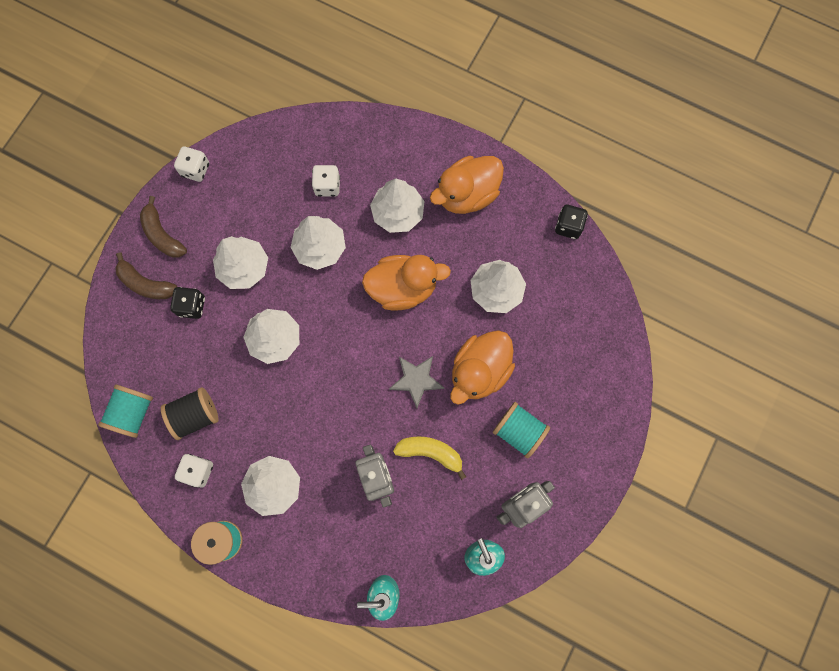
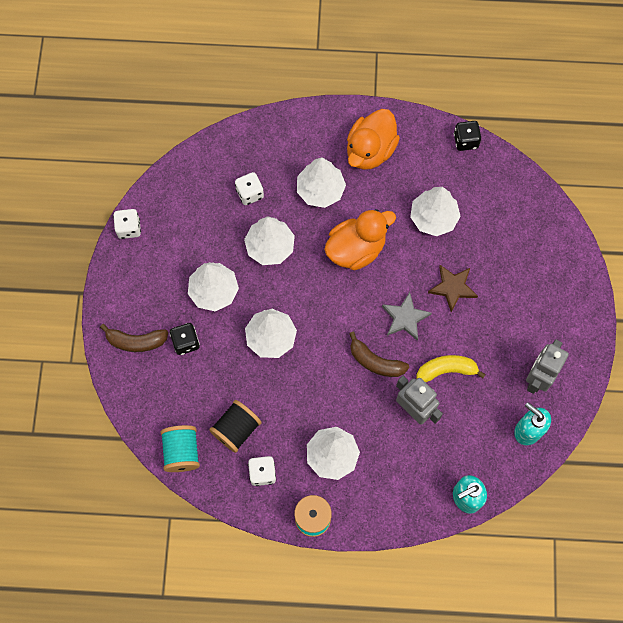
camera: 25 degrees left, 5 degrees down
brown banana [140,196,187,258] -> brown banana moved to [349,332,409,377]
orange duck [451,330,515,405] -> brown star [428,265,478,312]
turquoise spool [493,402,550,458] -> none

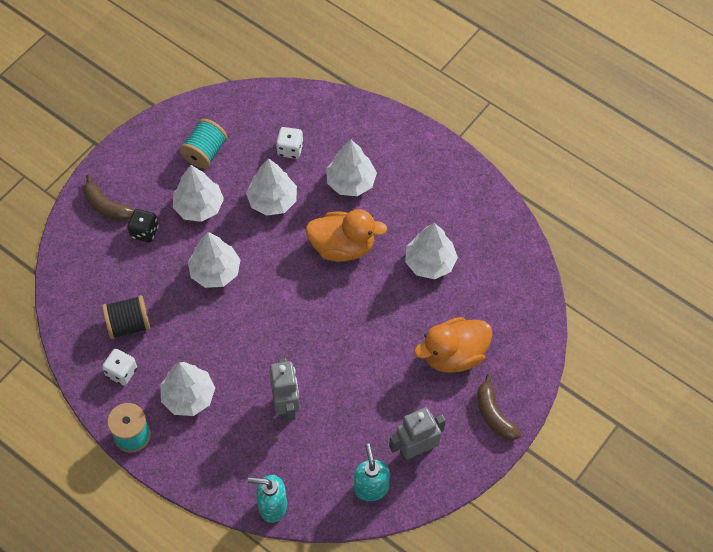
camera: 35 degrees right, 10 degrees down
white dice [113,209,141,239] -> none
turquoise spool [160,425,200,472] -> turquoise spool moved to [180,119,228,169]
orange duck [347,109,400,170] -> orange duck moved to [414,317,492,373]
brown banana [349,332,409,377] -> brown banana moved to [477,374,521,441]
grey star [382,292,432,341] -> none
yellow banana [416,355,486,382] -> none
brown star [428,265,478,312] -> none
black dice [454,121,481,151] -> none

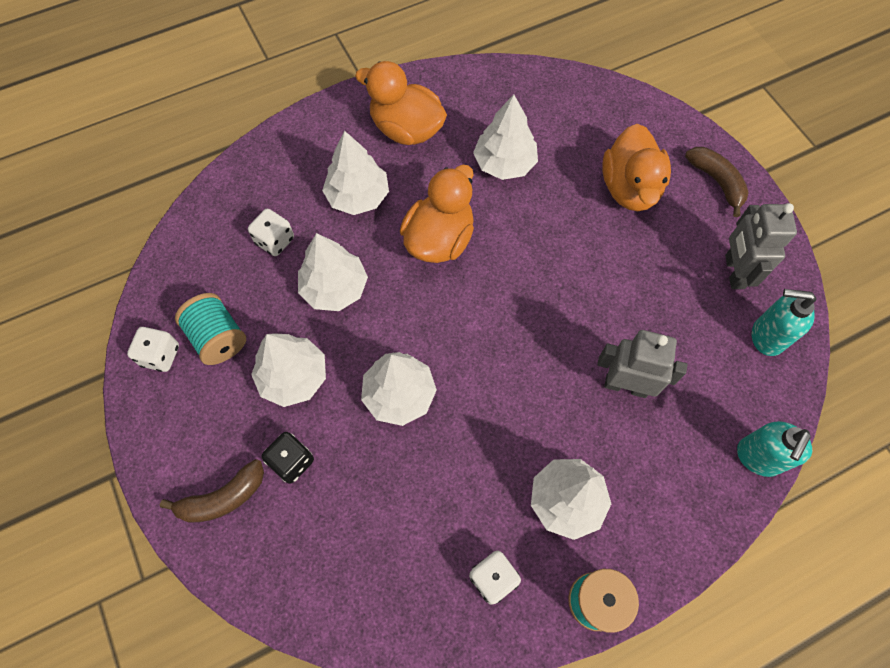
camera: 65 degrees left, 5 degrees up
black spool [102,295,150,339] -> none
brown banana [477,374,521,441] -> brown banana turned 120 degrees counterclockwise [685,147,749,217]
none -> white dice [127,327,179,372]
none -> orange duck [355,61,447,145]

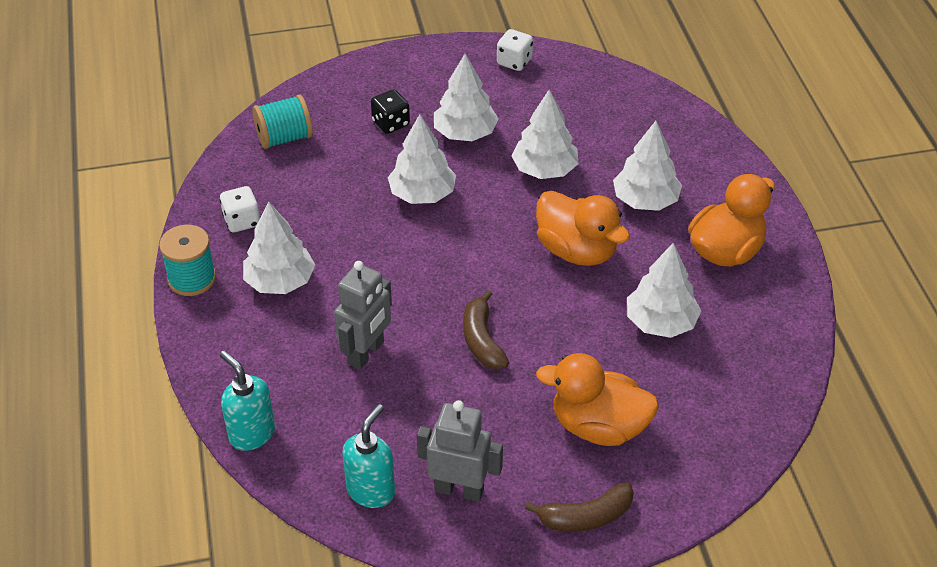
camera: 105 degrees right, 20 degrees down
brown banana [160,459,264,523] -> brown banana moved to [463,290,509,369]
turquoise spool [175,293,246,365] -> turquoise spool moved to [252,94,313,149]
white dice [248,209,294,256] -> none

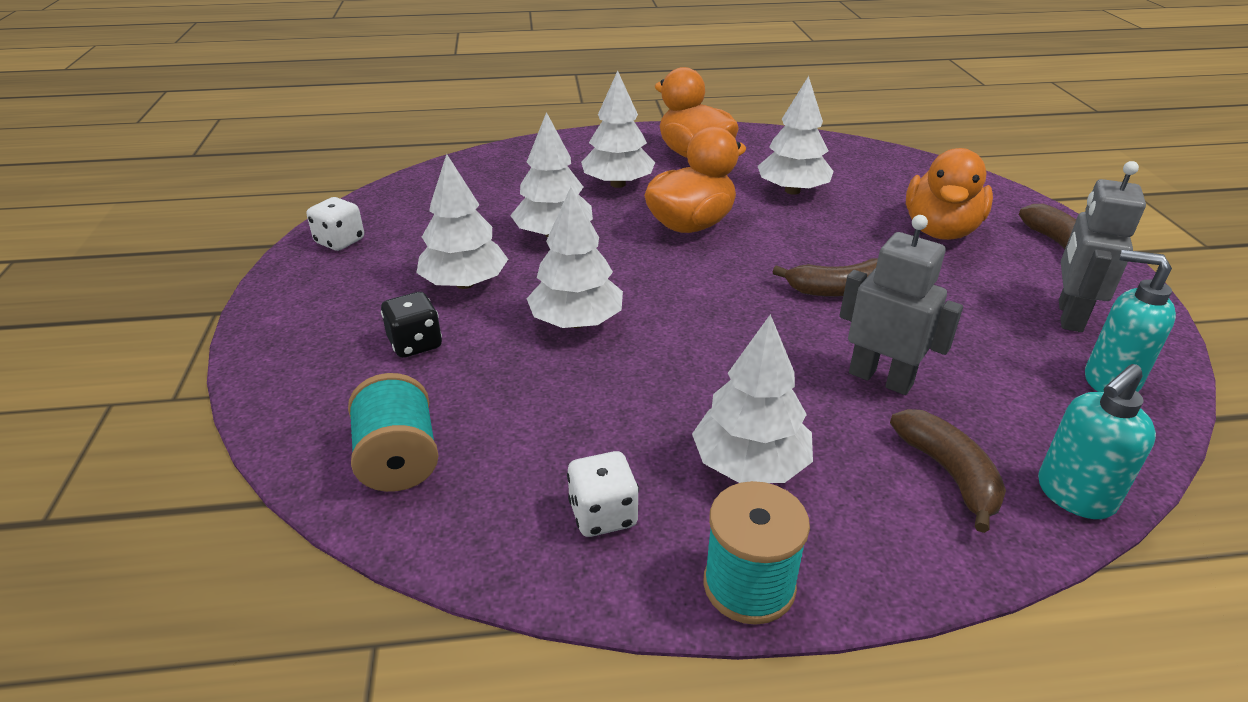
camera: 85 degrees left, 10 degrees down
none -> brown banana [890,409,1006,533]

